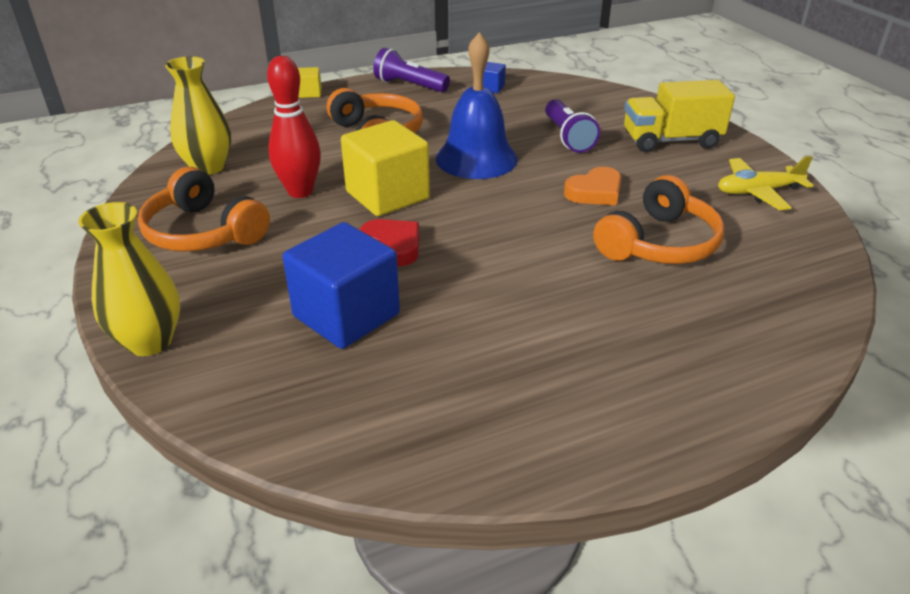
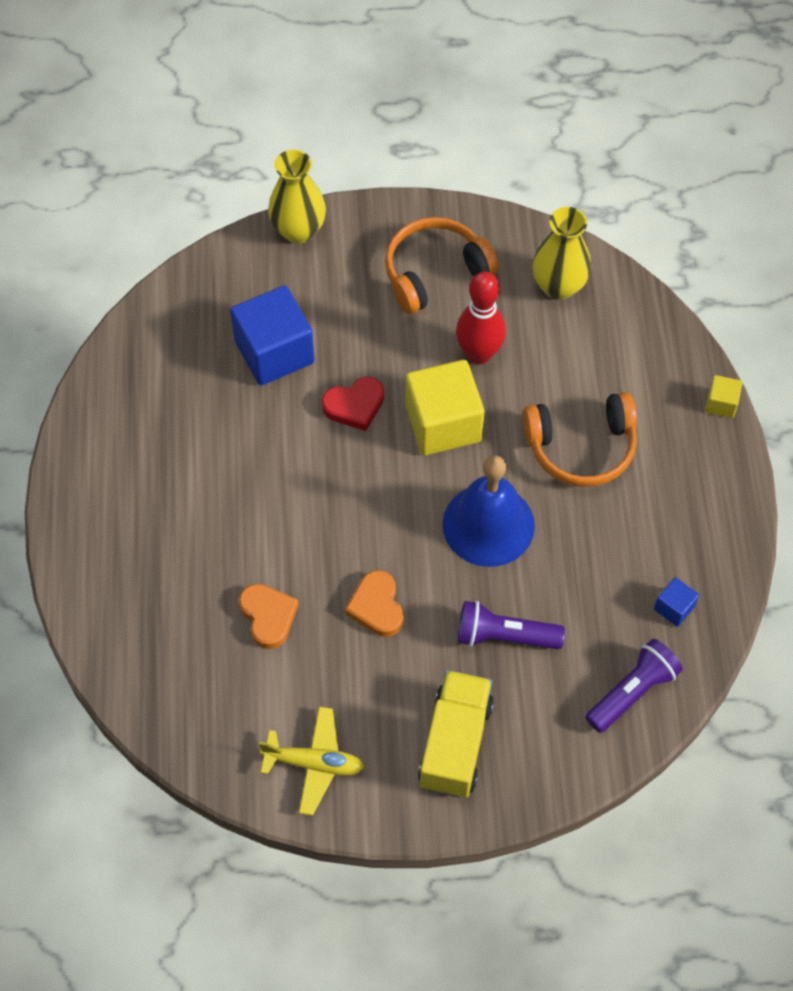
camera: 110 degrees right, 25 degrees up
purple flashlight [373,48,450,92] -> purple flashlight moved to [585,639,683,733]
orange headphones [593,175,725,264] -> orange heart [239,584,299,649]
yellow plane [718,156,814,210] -> yellow plane turned 90 degrees clockwise [259,706,364,816]

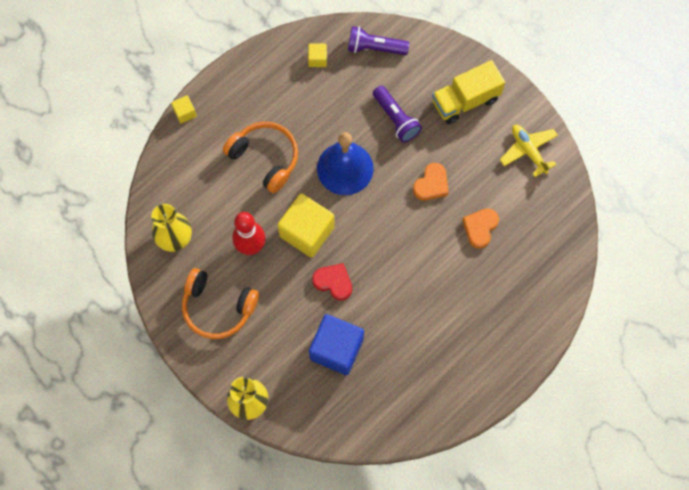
camera: 130 degrees left, 10 degrees up
blue cube [654,577,699,627] -> yellow cube [308,43,327,67]

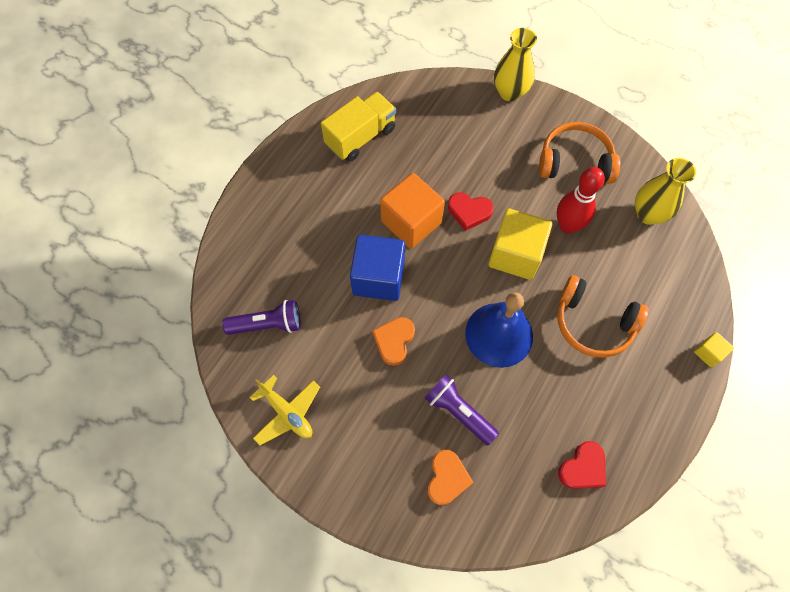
camera: 165 degrees right, 5 degrees down
yellow cube [308,43,327,67] -> red heart [558,441,606,489]
blue cube [309,314,364,375] -> blue cube moved to [350,235,405,301]
purple flashlight [348,26,409,55] -> purple flashlight moved to [222,300,301,335]
yellow truck [432,60,505,124] -> yellow truck moved to [321,92,396,162]
orange heart [462,208,499,249] -> orange heart moved to [427,450,474,505]
none -> orange cube [380,173,445,249]

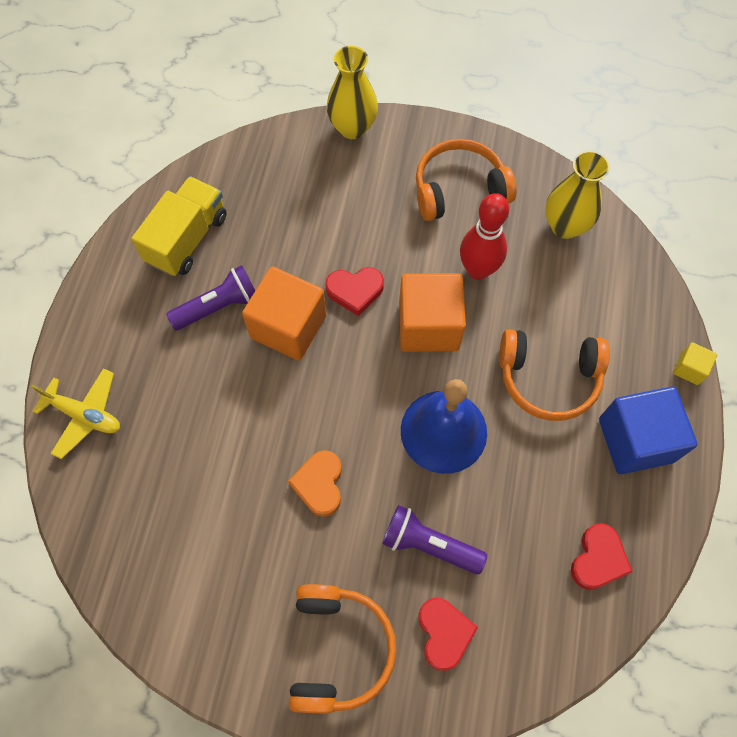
camera: 20 degrees left, 0 degrees up
purple flashlight [222,300,301,335] -> purple flashlight moved to [166,265,255,330]
yellow plane [249,375,320,445] -> yellow plane moved to [31,368,120,459]
blue cube [350,235,405,301] -> blue cube moved to [599,387,698,474]
orange heart [427,450,474,505] -> red heart [418,598,478,671]
yellow cube [488,208,552,280] -> orange cube [399,273,466,352]
none -> orange headphones [289,584,397,713]

